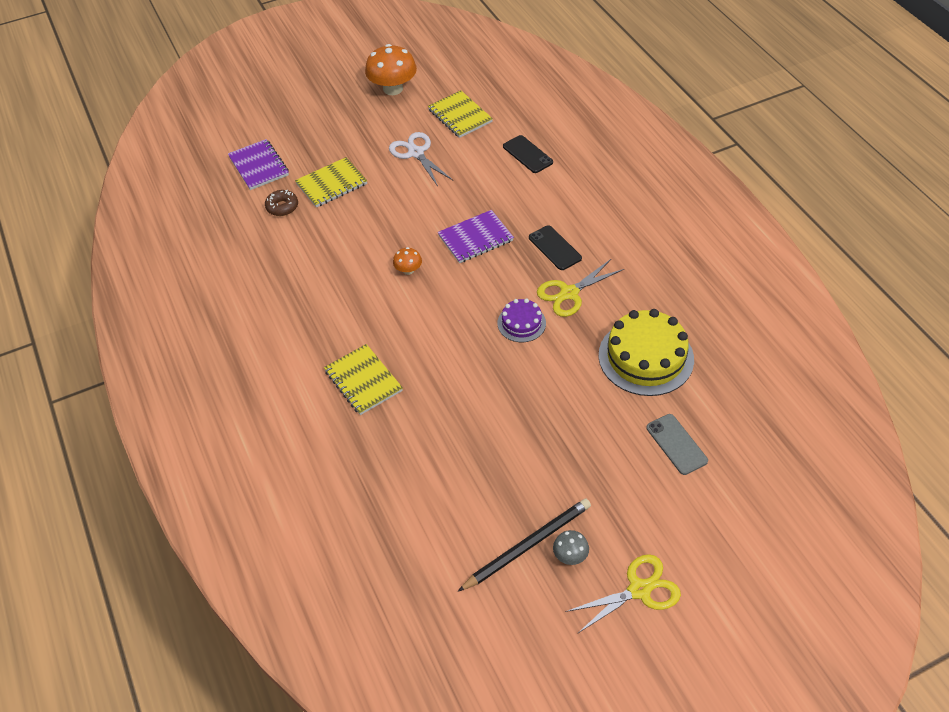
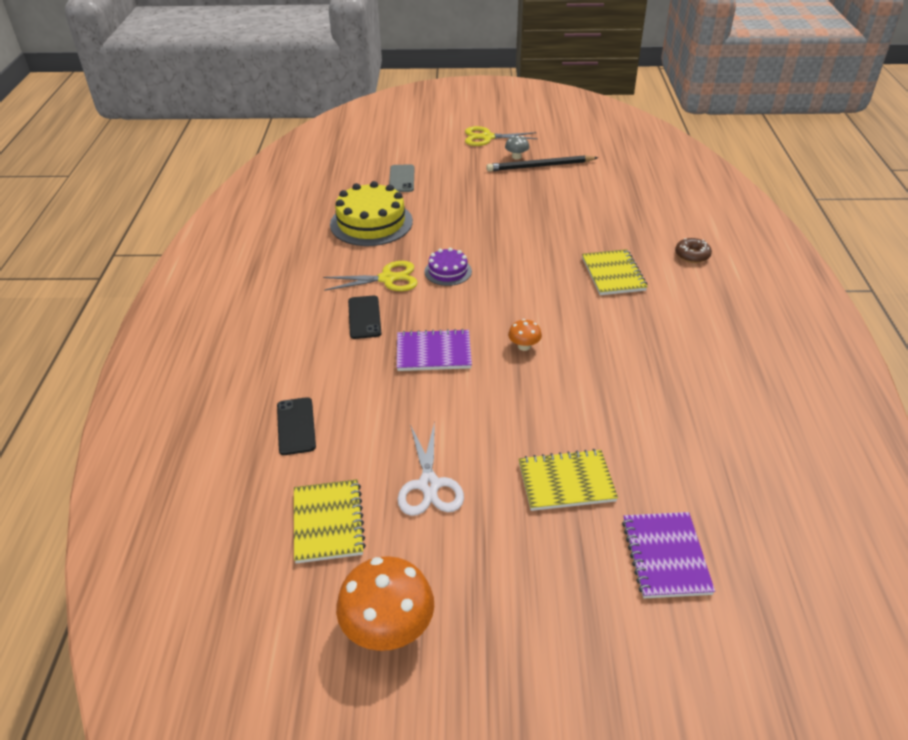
camera: 155 degrees left, 10 degrees down
brown donut [265,190,298,216] -> brown donut moved to [675,238,712,263]

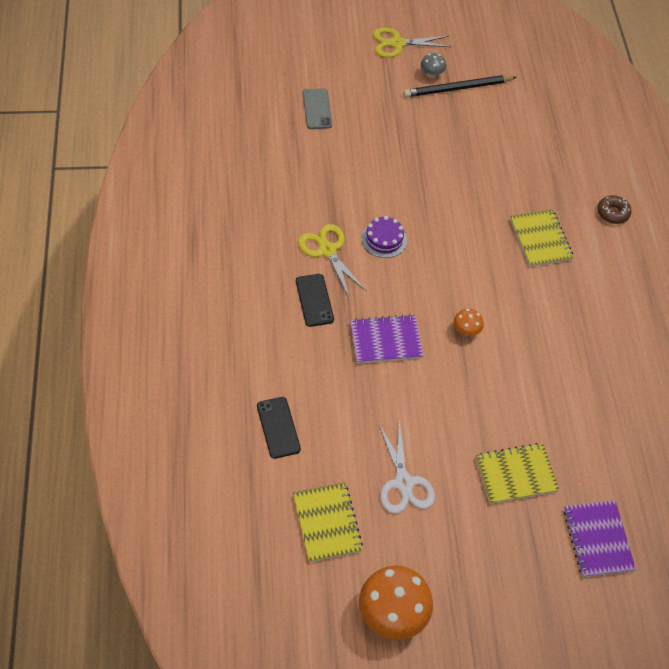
camera: 10 degrees left, 15 degrees up
yellow scissors [323,261,418,291] -> yellow scissors turned 105 degrees counterclockwise [298,224,366,296]
yellow cake [330,181,413,246] -> none

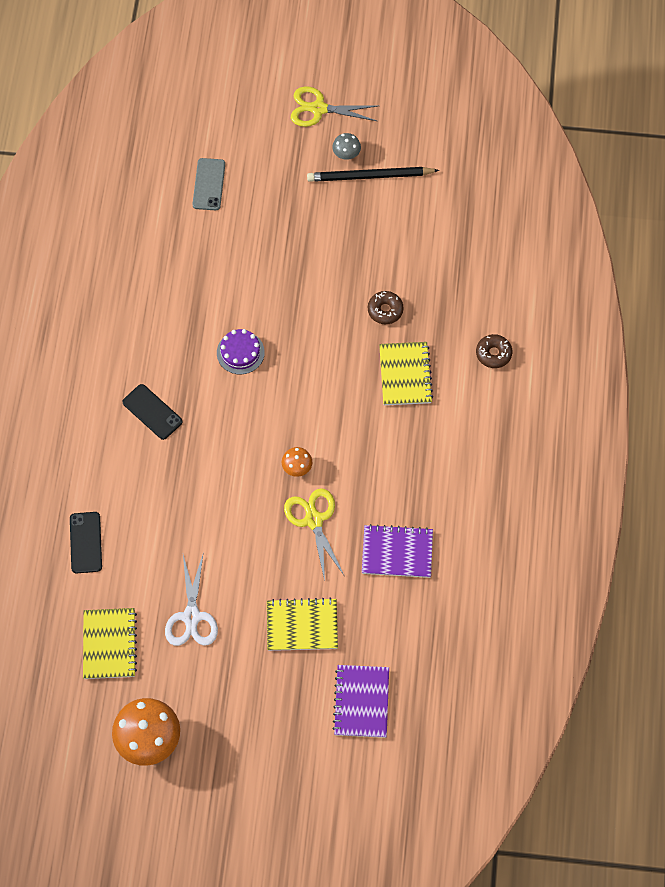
camera: 15 degrees right, 10 degrees up
black phone [296,274,334,327] -> black phone turned 45 degrees counterclockwise [122,384,182,440]
yellow scissors [298,224,366,296] -> yellow scissors moved to [284,488,344,581]
purple notebook [350,314,423,364] -> purple notebook moved to [362,524,433,578]
none -> brown donut [368,291,404,324]

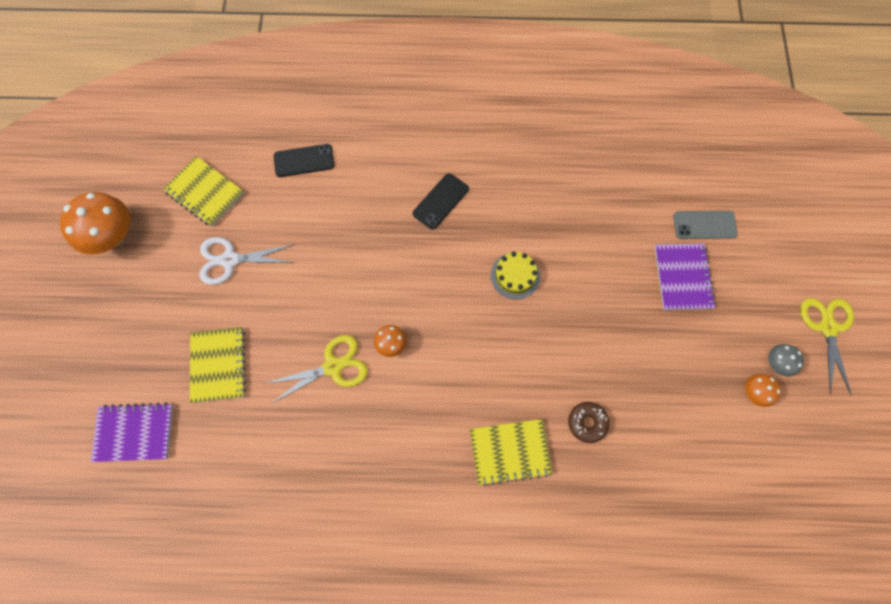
camera: 85 degrees right, 5 degrees up
yellow notebook [83,608,137,679] -> yellow notebook turned 45 degrees clockwise [163,156,244,227]
purple cake [217,329,265,374] -> yellow cake [491,252,540,300]
black pencil [307,167,439,182] -> orange mushroom [745,374,781,407]
purple notebook [362,524,433,578] -> purple notebook moved to [655,243,716,310]
brown donut [476,334,512,368] -> none

